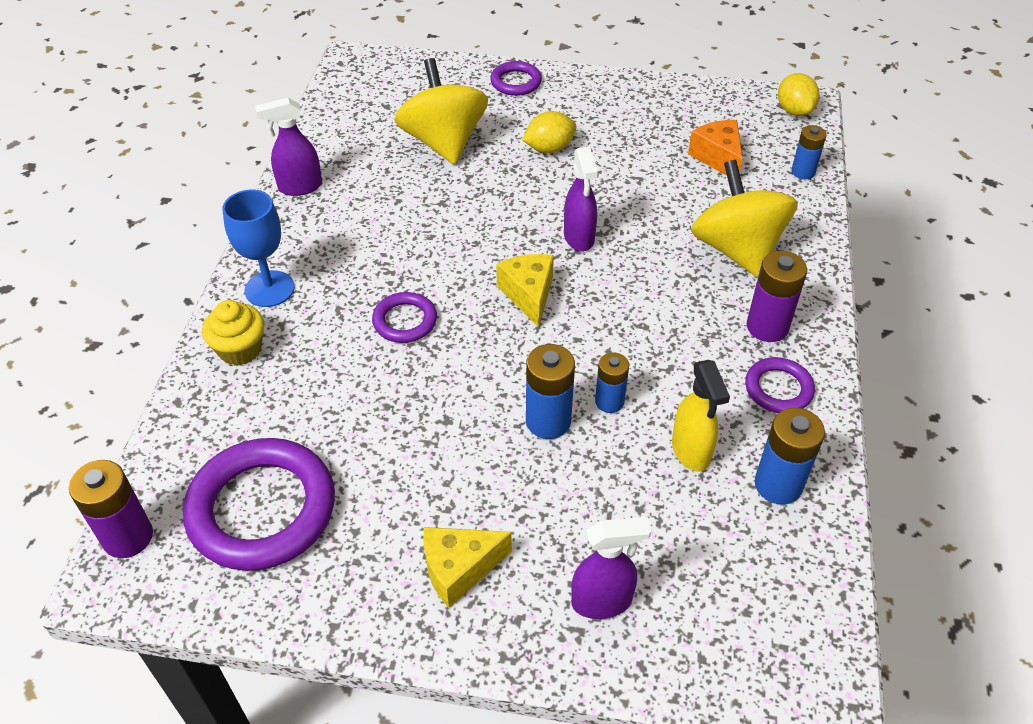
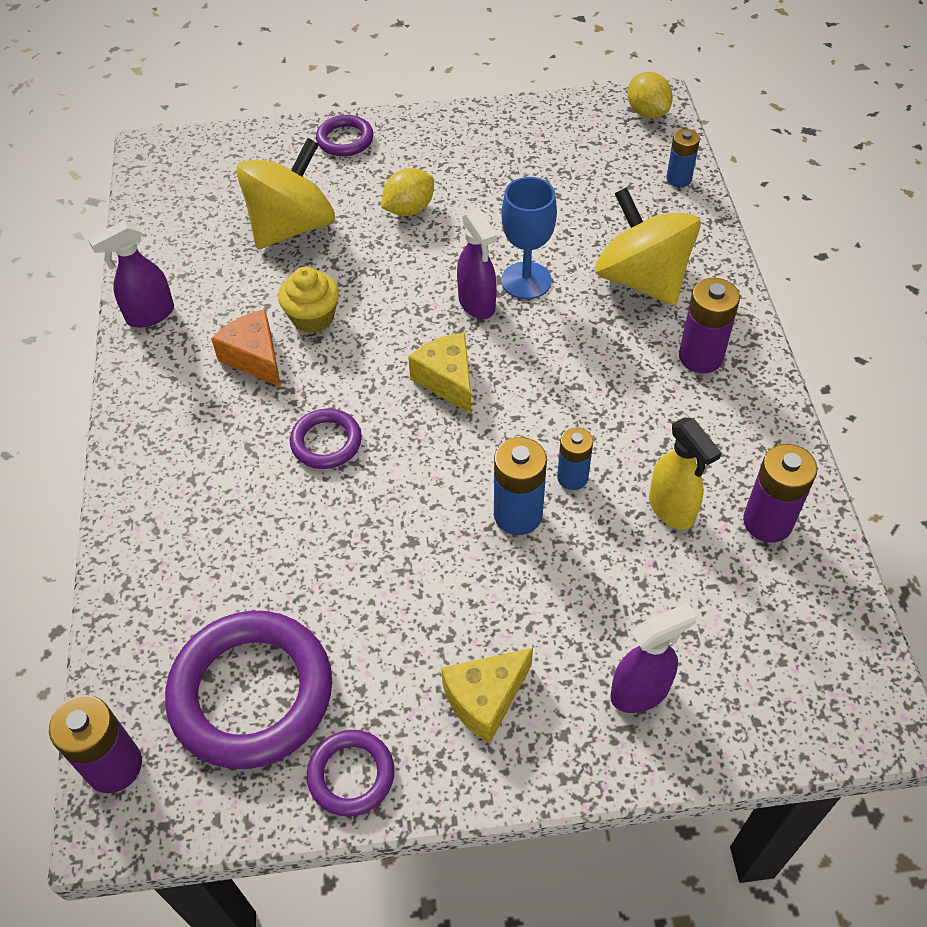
camera: 15 degrees left, 5 degrees up
yellow cupcake [202,300,264,365] -> yellow cupcake moved to [278,267,339,333]
blue goblet [222,190,295,307] -> blue goblet moved to [501,177,557,299]
yellow spinning top [395,58,488,165] -> yellow spinning top turned 75 degrees clockwise [236,138,335,249]
orange cheese [688,120,743,176] -> orange cheese moved to [211,309,281,387]
purple ring [745,357,815,413] -> purple ring moved to [307,730,395,817]
blue battery [755,408,825,505] -> purple battery [743,444,817,542]

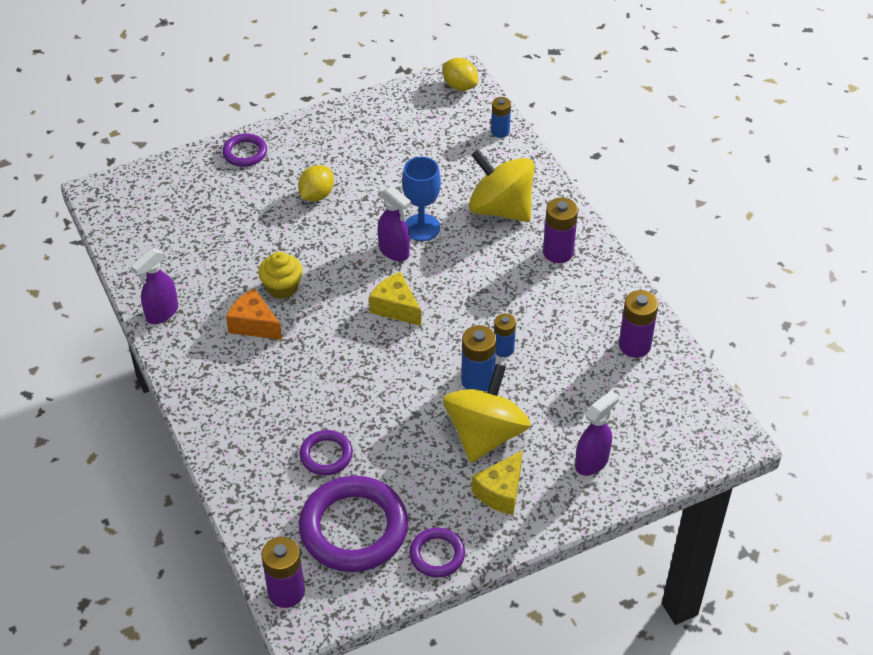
camera: 20 degrees left, 5 degrees down
yellow spinning top [236,138,335,249] -> yellow spinning top moved to [443,364,530,463]
purple ring [290,408,362,469] -> purple ring moved to [300,430,353,475]
yellow spray bottle [649,417,722,530] -> none

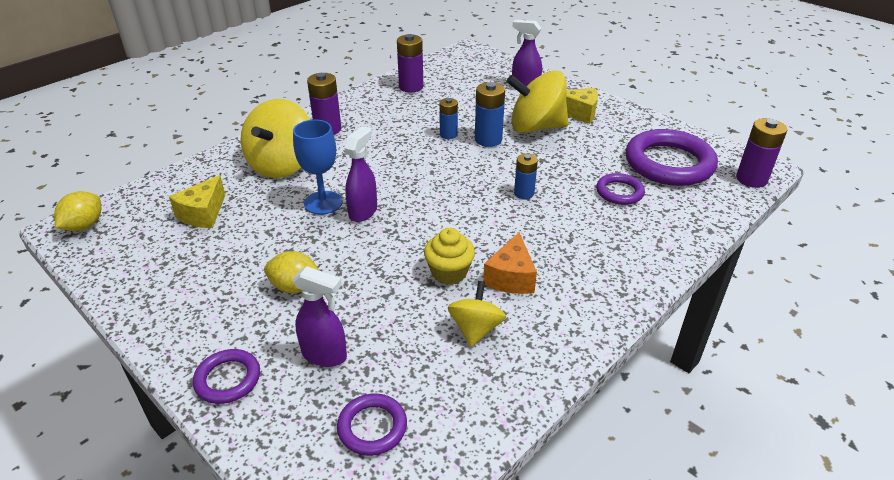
camera: 110 degrees left, 10 degrees down
purple spray bottle [131,248,178,324] -> purple spray bottle moved to [292,266,347,367]
yellow cheese [369,272,421,326] -> yellow cheese moved to [169,175,225,228]
purple ring [409,528,465,577] -> purple ring moved to [337,394,407,456]
blue battery [491,97,511,138] -> blue battery moved to [514,153,538,199]
none -> yellow spinning top [448,281,506,347]

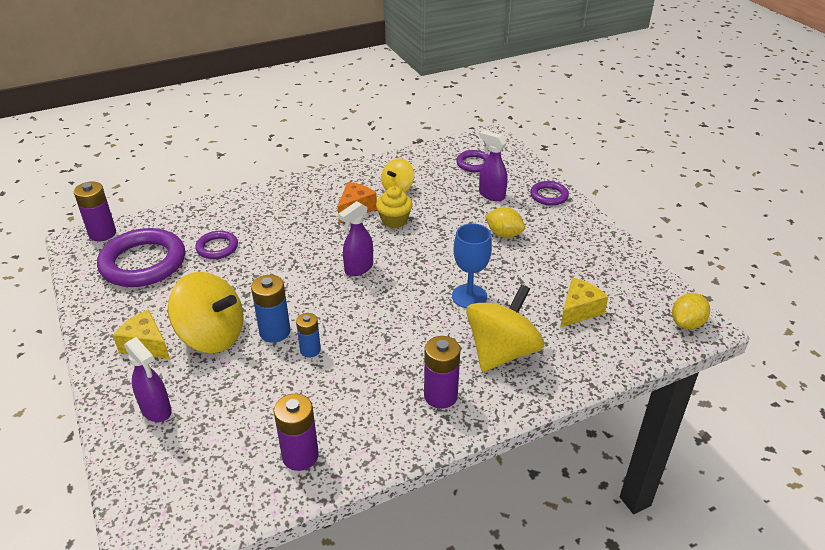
camera: 160 degrees left, 0 degrees up
purple spray bottle [344,126,377,222] -> purple spray bottle moved to [338,201,373,276]
blue battery [514,153,538,199] -> none

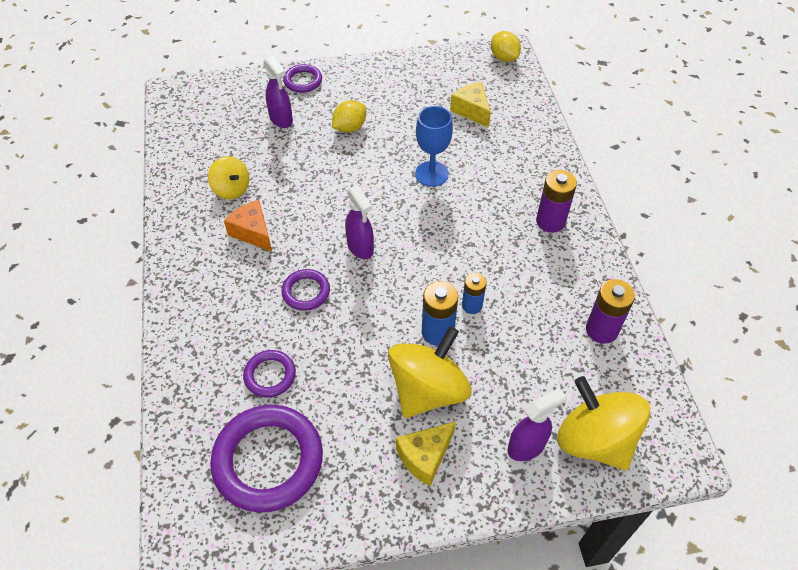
camera: 75 degrees left, 15 degrees up
purple battery [74,181,116,241] -> none
yellow cupcake [376,186,413,228] -> none
purple ring [456,150,489,172] -> purple ring moved to [281,269,330,311]
yellow spinning top [466,284,544,372] -> yellow spinning top moved to [557,376,650,470]
purple spray bottle [479,130,508,201] -> purple spray bottle turned 90 degrees counterclockwise [263,56,293,128]

